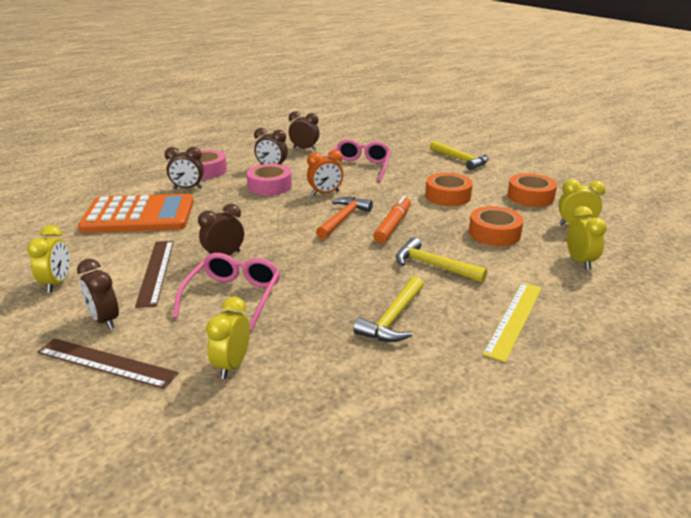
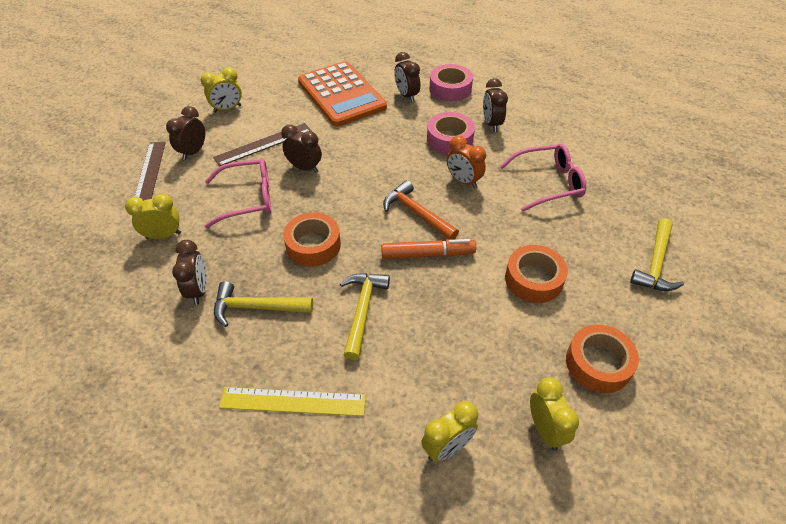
camera: 65 degrees right, 20 degrees up
brown clock [289,111,319,150] -> brown clock moved to [172,240,207,305]
orange hammer [316,197,373,239] -> orange hammer turned 135 degrees counterclockwise [383,180,459,239]
orange tape [469,206,524,246] -> orange tape moved to [283,212,341,267]

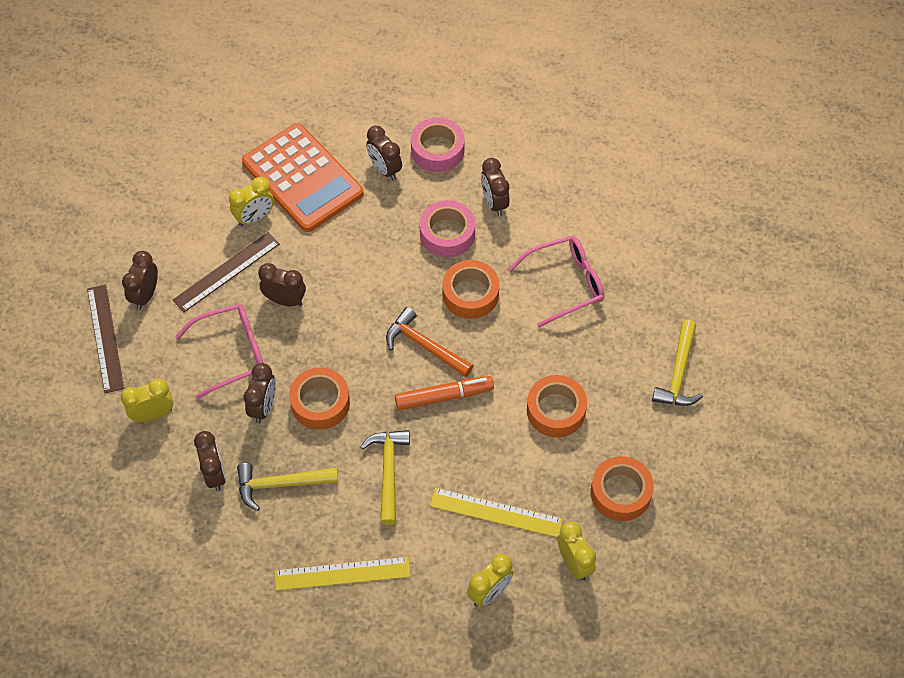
camera: 10 degrees left, 10 degrees up
yellow clock [201,67,242,113] -> yellow clock moved to [229,177,274,226]
orange clock [447,136,486,189] -> orange tape [442,260,499,319]
none -> brown clock [244,363,276,423]
none -> yellow ruler [430,488,563,537]

